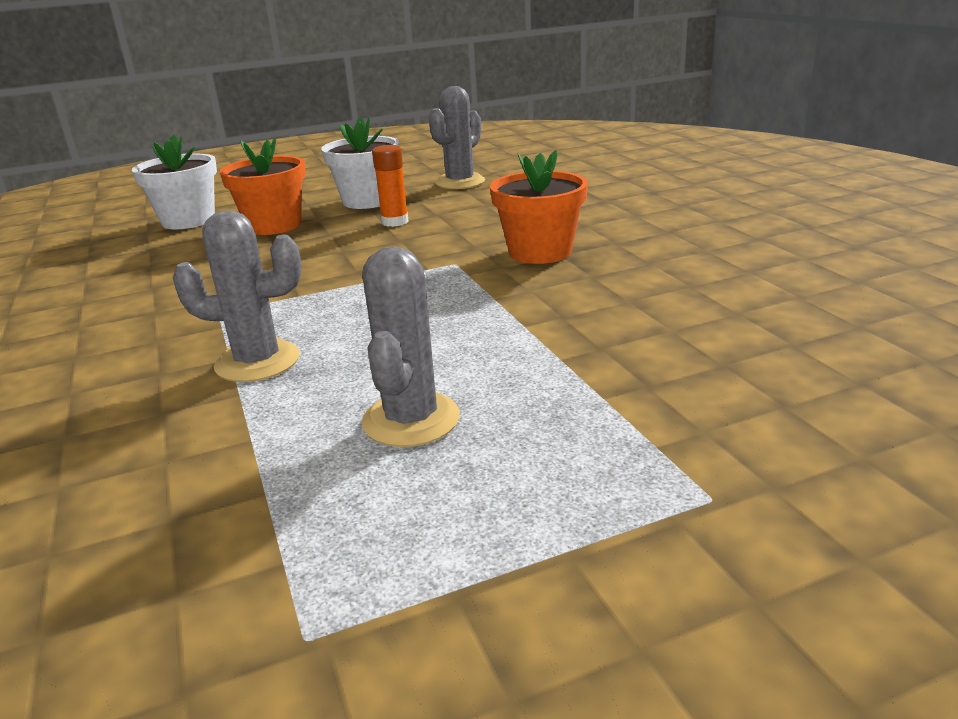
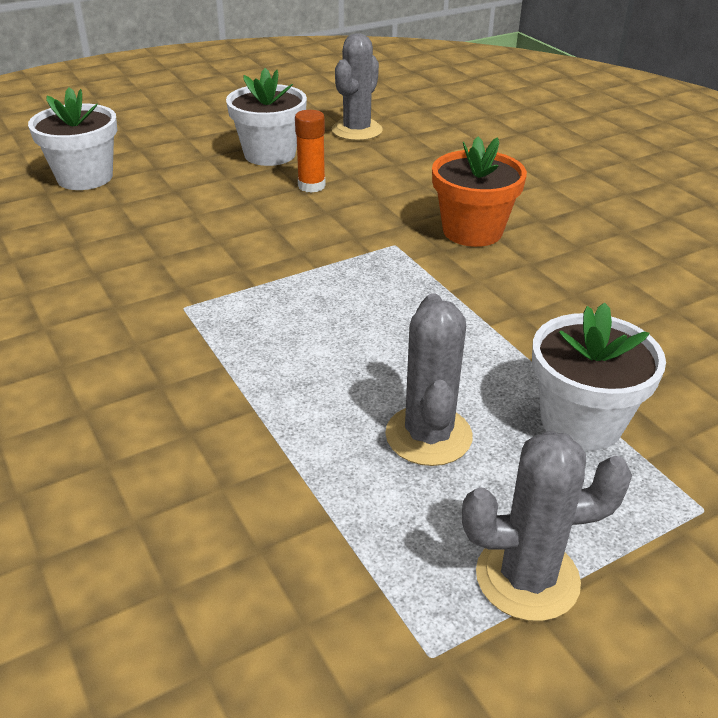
camera: 10 degrees left, 10 degrees up
grey cactus [173,210,301,382] -> grey cactus moved to [462,430,632,621]
orange flower pot [220,137,306,235] -> none
none -> white flower pot [532,303,666,451]

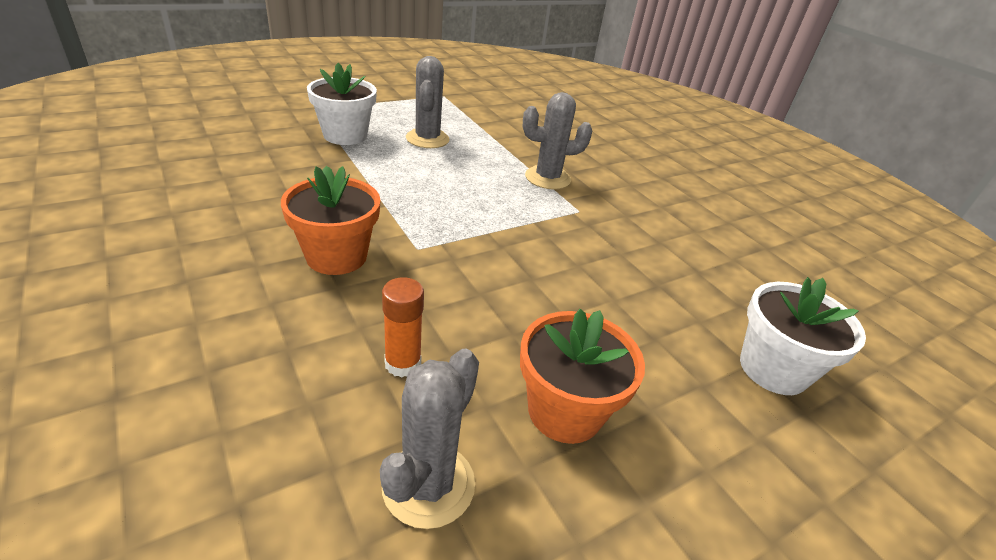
camera: 175 degrees right, 0 degrees up
white flower pot [226,68,307,166] -> orange flower pot [520,309,645,444]
orange glue stick [295,110,326,193] -> orange glue stick moved to [382,277,424,378]
grey cactus [462,430,632,621] -> grey cactus moved to [523,92,592,189]

